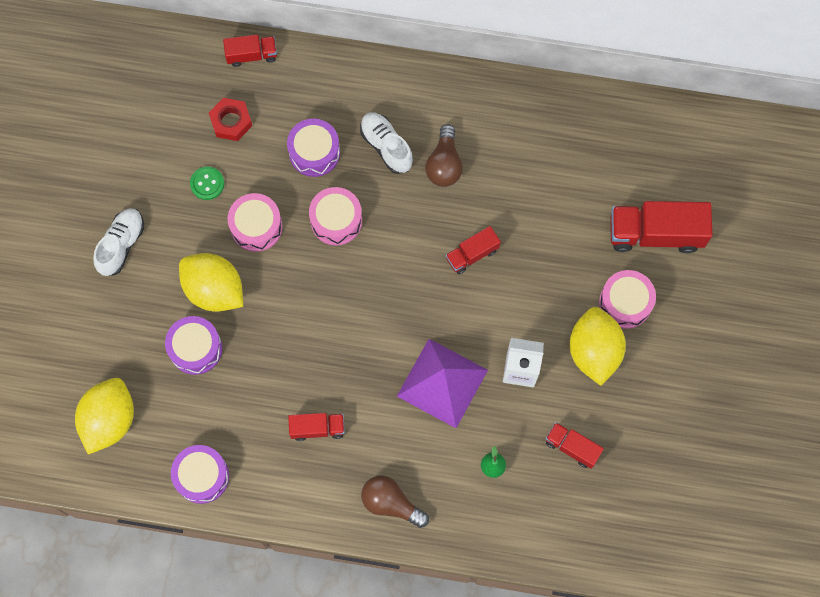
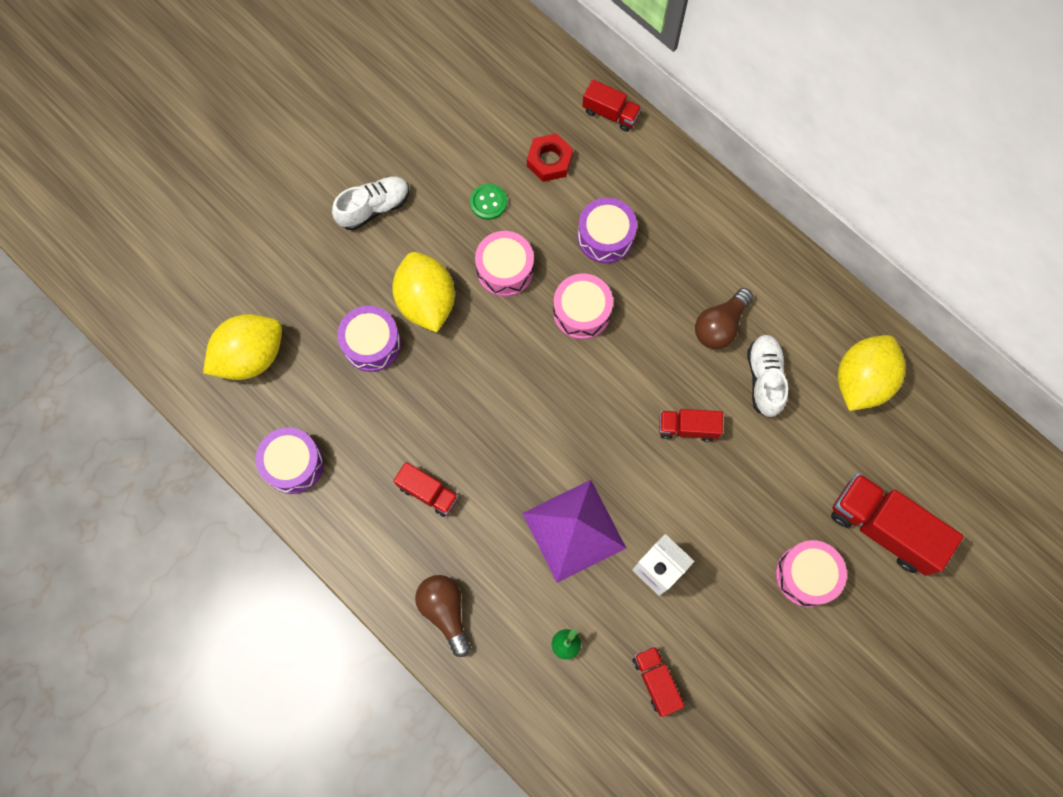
camera: 35 degrees right, 0 degrees up
white shoe [360,112,413,174] -> white shoe moved to [747,335,788,418]
yellow lemon [569,307,626,386] -> yellow lemon moved to [838,335,906,411]

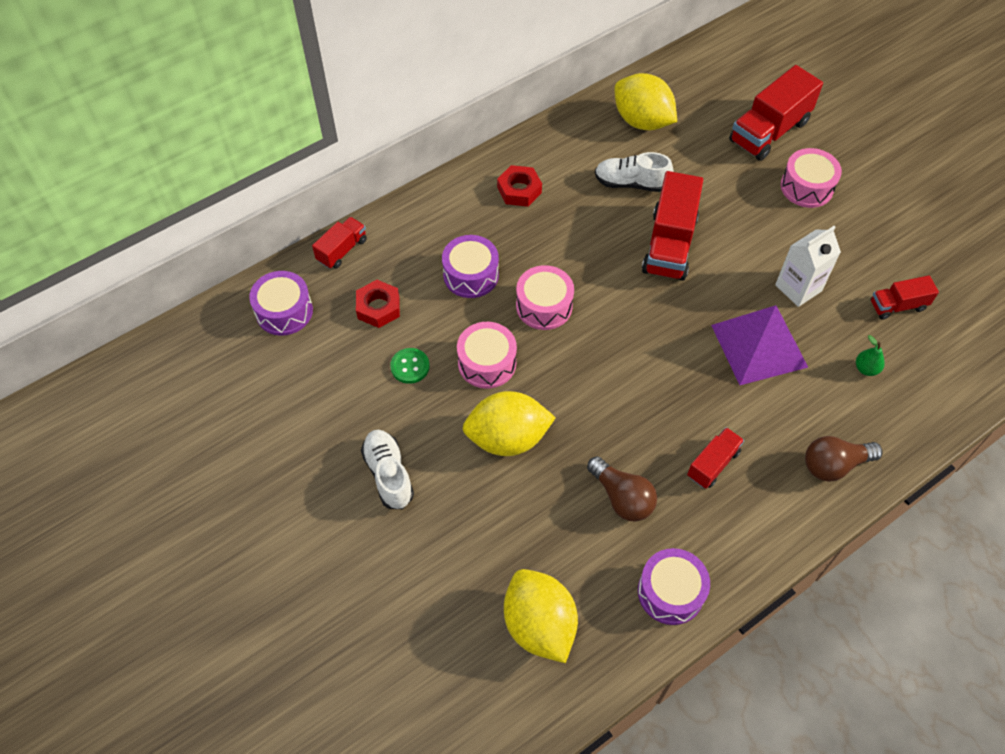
camera: 80 degrees left, 15 degrees down
purple drum [337,306,401,372] -> purple drum moved to [249,271,313,336]
red truck [659,409,723,442] -> red truck [642,171,703,281], size x1.81
brown light bulb [695,288,753,349] -> brown light bulb moved to [587,456,657,521]
none -> red nut [497,165,542,207]

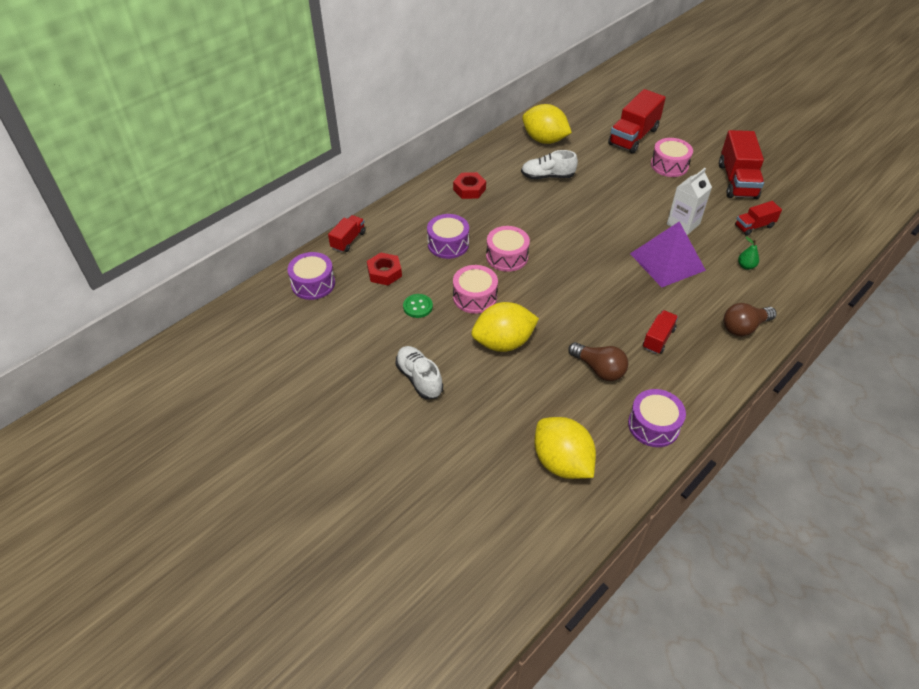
camera: 10 degrees left, 10 degrees down
red truck [642,171,703,281] -> red truck moved to [719,130,764,199]

